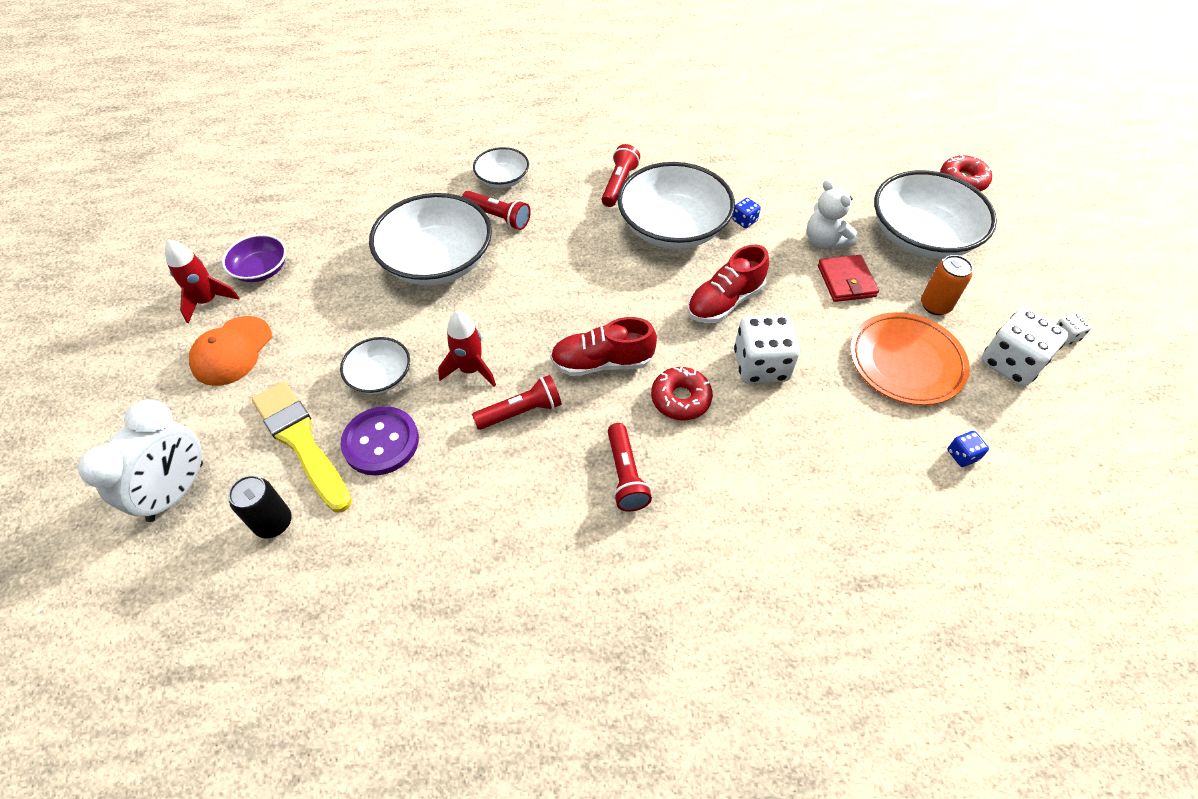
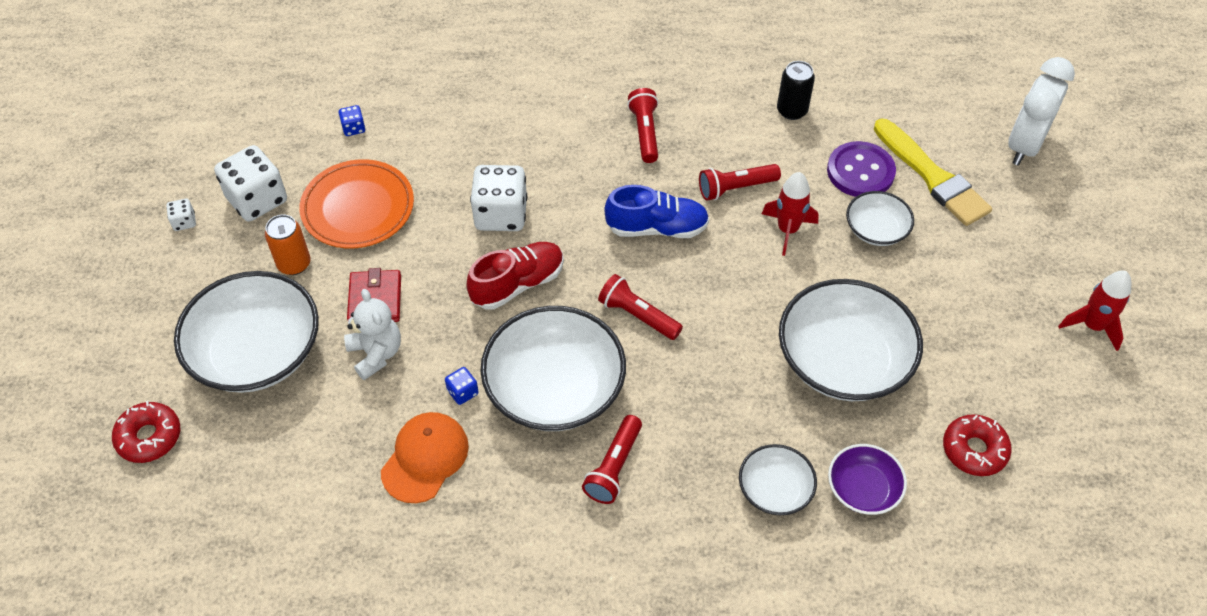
camera: 175 degrees left, 0 degrees up
orange cap [189,316,272,386] -> orange cap moved to [381,412,469,503]
purple bowl [222,234,286,282] -> purple bowl moved to [828,444,907,515]
black can [228,475,292,538] -> black can moved to [777,61,815,120]
red flashlight [462,191,531,230] -> red flashlight moved to [598,274,683,340]
red shoe [550,317,657,376] -> blue shoe [604,185,709,238]
red donut [651,366,713,420] -> red donut moved to [943,414,1012,476]

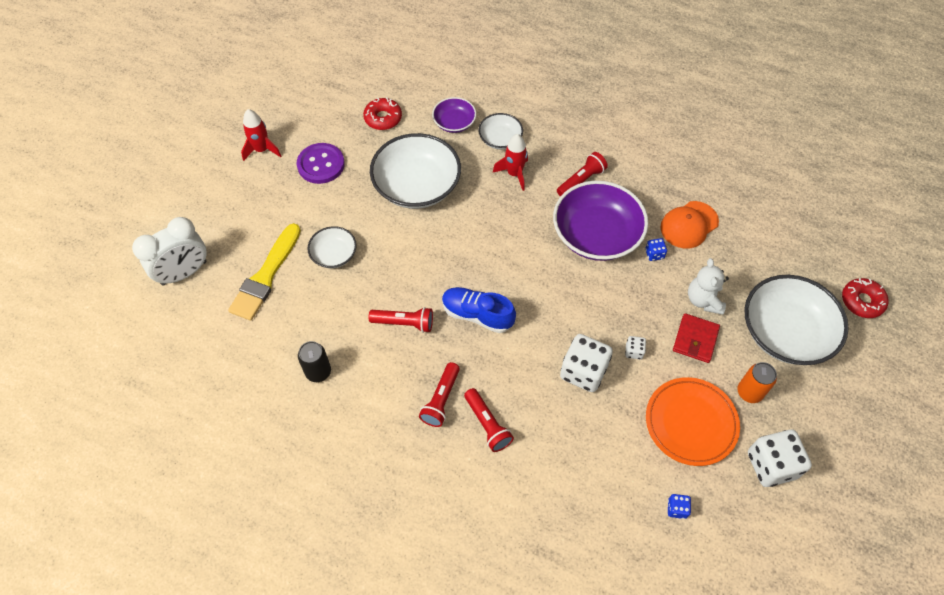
camera: 155 degrees left, 5 degrees up
white dice [166,199,196,231] -> white dice moved to [625,336,646,360]
red shoe [466,242,564,310] -> none
white bowl [480,306,626,431] -> purple bowl [553,181,648,261]
red flashlight [598,274,683,340] -> red flashlight moved to [464,388,514,452]
red rocket [762,172,819,256] -> red rocket moved to [493,134,528,191]
purple button [827,141,896,197] -> purple button moved to [297,143,345,184]
yellow brush [874,118,992,226] -> yellow brush turned 150 degrees counterclockwise [228,223,301,321]

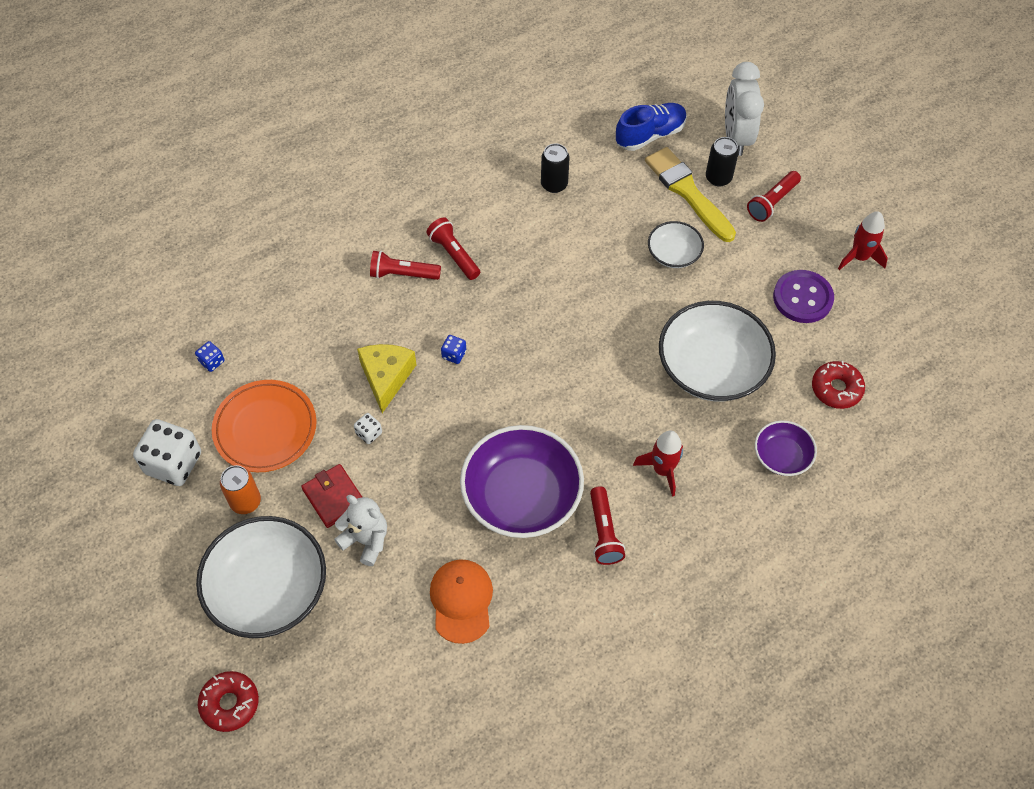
camera: 125 degrees right, 0 degrees up
red flashlight [369,307,433,333] -> red flashlight moved to [747,171,801,222]
blue shoe [442,287,516,333] -> blue shoe moved to [616,103,687,151]
white bowl [478,113,523,149] -> none
white dice [560,334,613,392] -> yellow cheese [357,344,416,413]
blue dice [645,238,667,261] -> blue dice moved to [441,335,466,364]
none -> black can [706,137,739,187]

